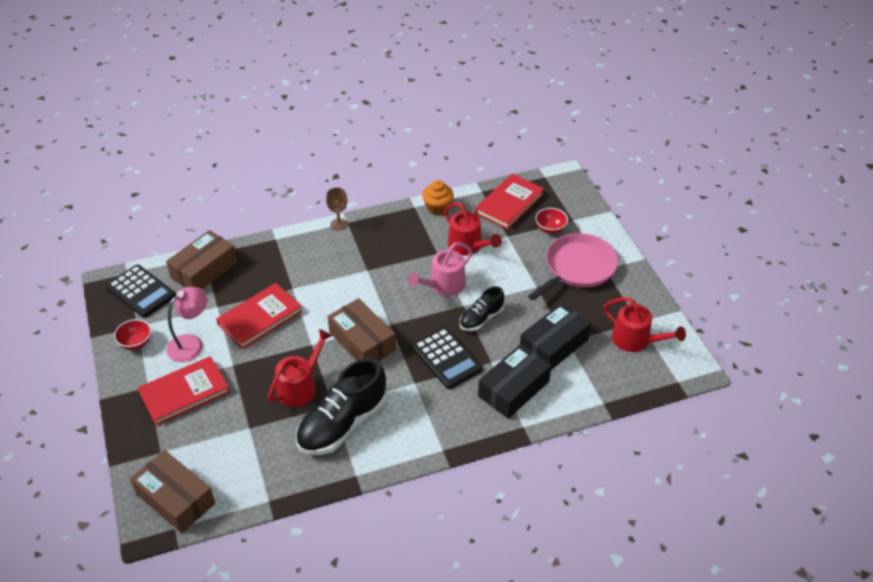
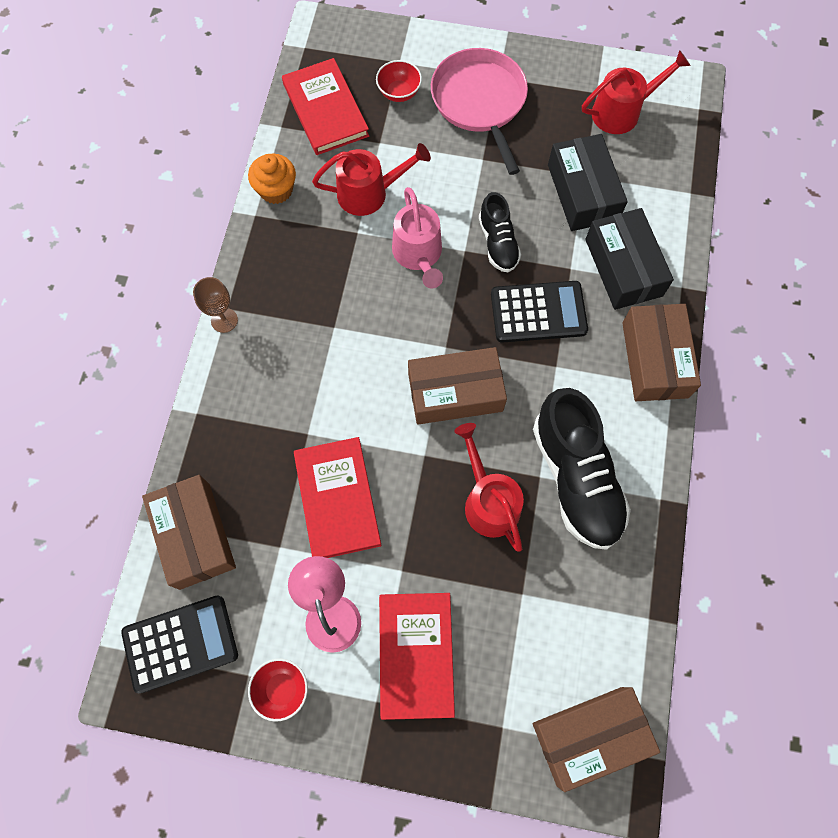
camera: 60 degrees left, 25 degrees up
none -> brown box [622,304,701,401]

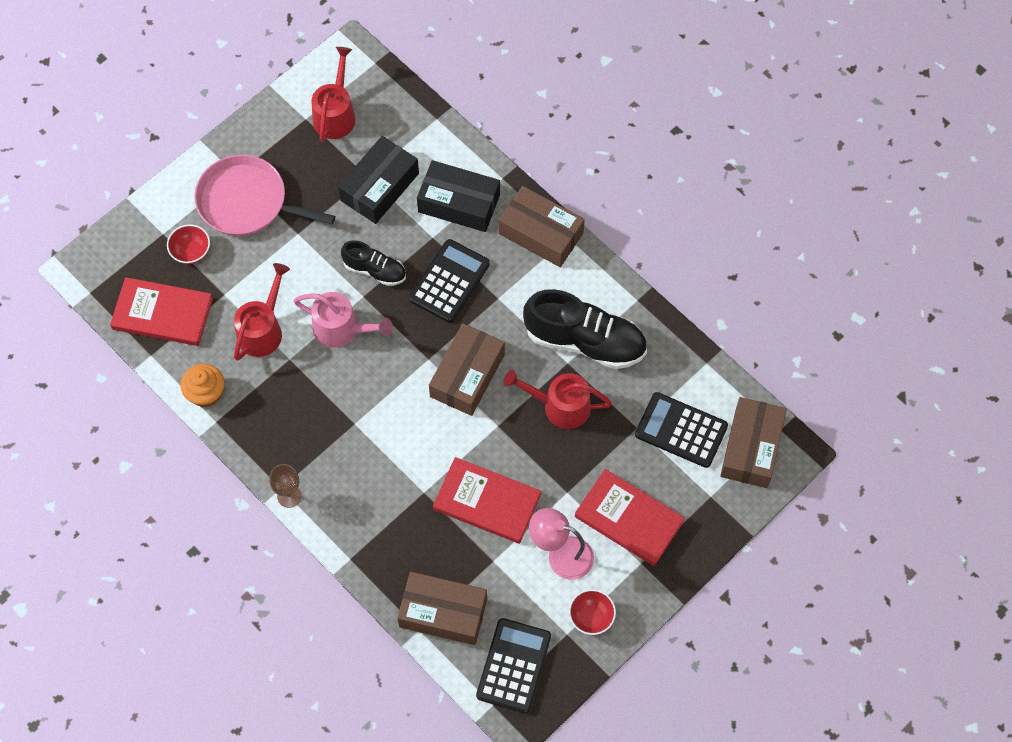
camera: 55 degrees left, 5 degrees down
black box [548,134,628,231] -> black box turned 75 degrees counterclockwise [338,136,419,224]
none -> black calculator [635,392,728,468]

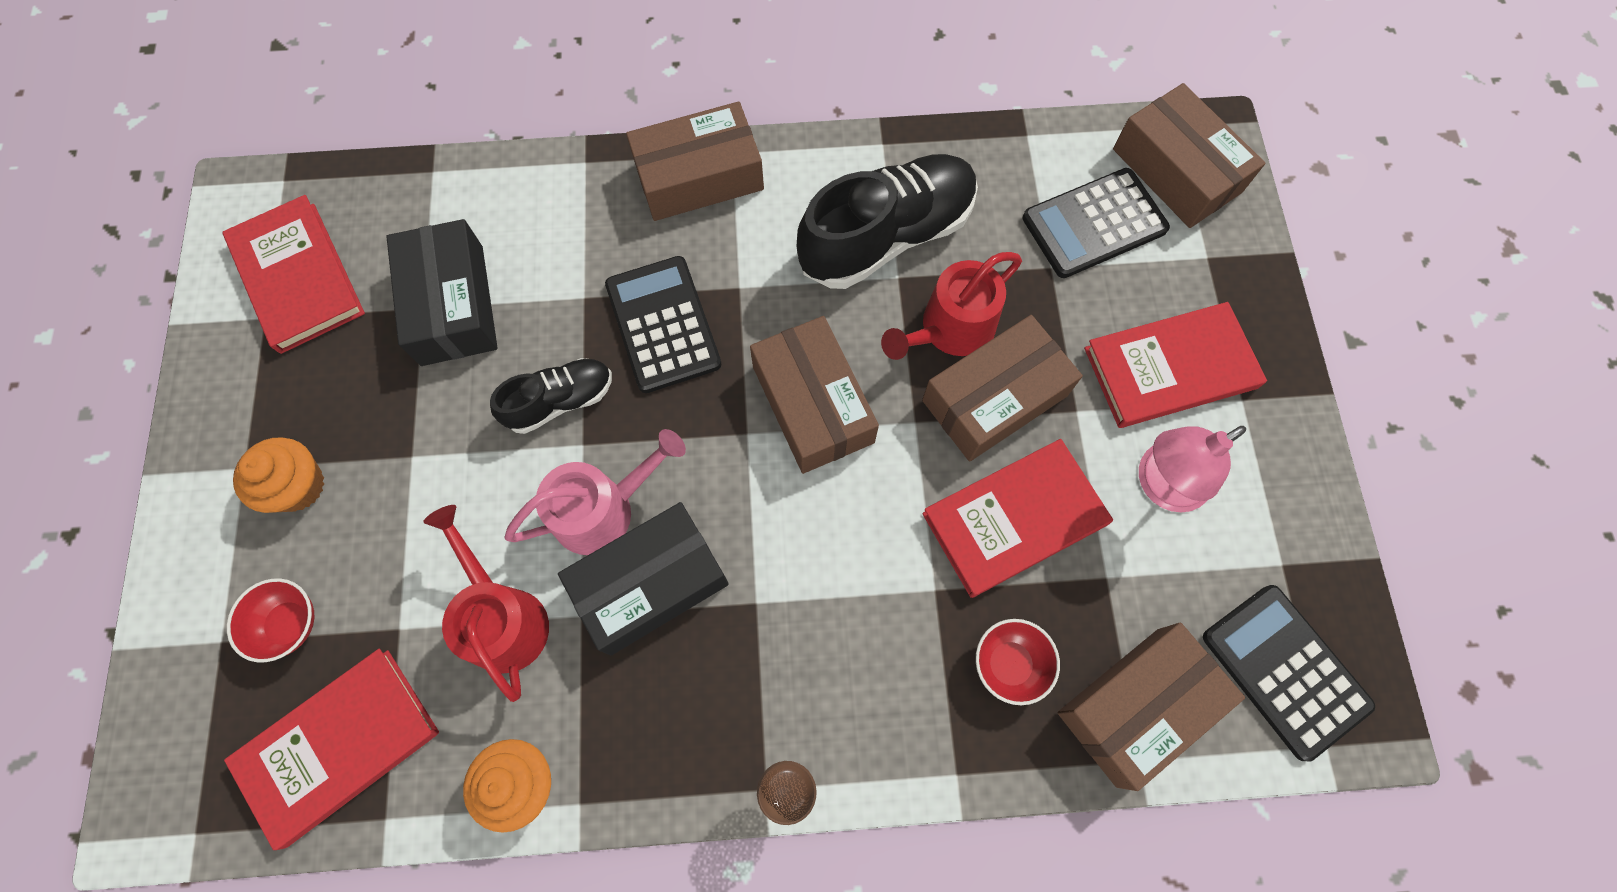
camera: 50 degrees left, 5 degrees up
pink pan [194,155,335,236] -> orange cupcake [233,437,324,513]
red watering can [311,47,356,142] -> red book [222,195,365,354]
black box [417,160,500,232] -> black box moved to [558,502,729,655]
red bowl [569,589,616,635] -> red bowl moved to [976,619,1060,705]
none -> brown box [922,315,1083,462]

